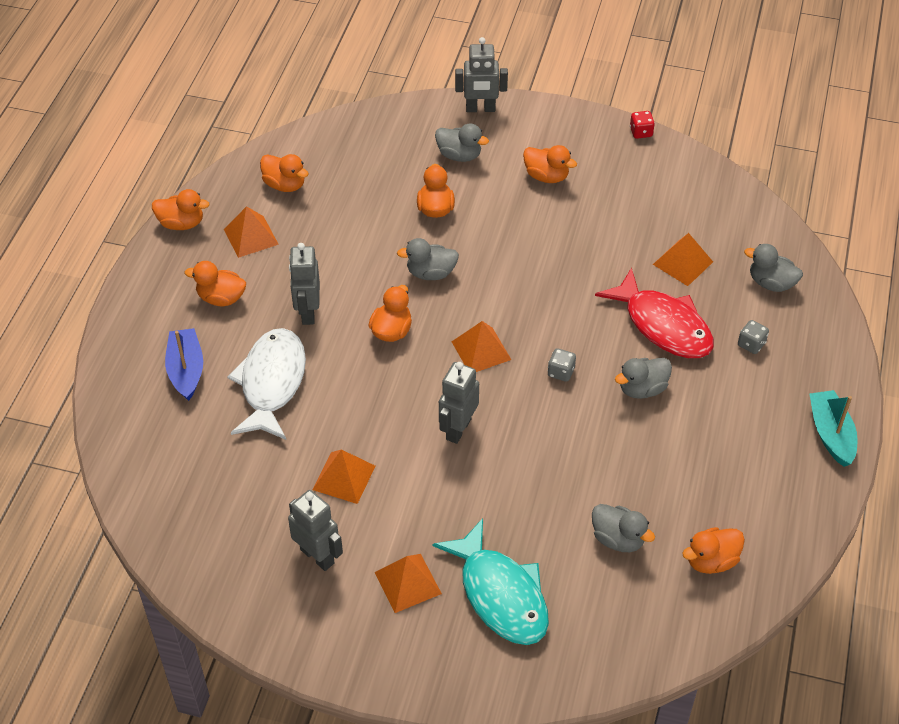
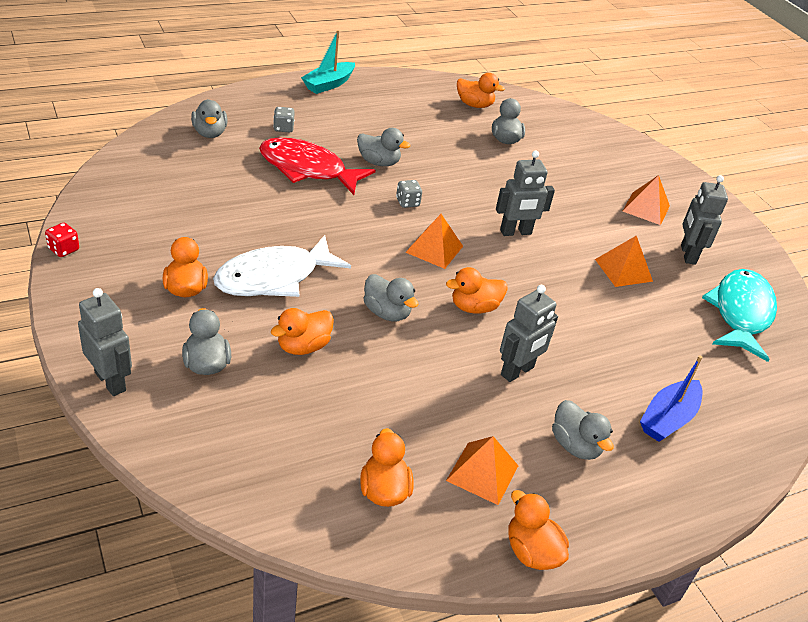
camera: 135 degrees left, 10 degrees down
orange duck [184,261,246,306] -> grey duck [552,400,613,460]
white fish [227,328,306,440] -> white fish moved to [213,235,351,297]
turquoise fish [433,518,549,645] -> turquoise fish moved to [702,269,777,362]
red fish [595,268,714,358] -> red fish turned 75 degrees counterclockwise [259,137,375,195]
orange pyramid [653,233,713,286] -> none

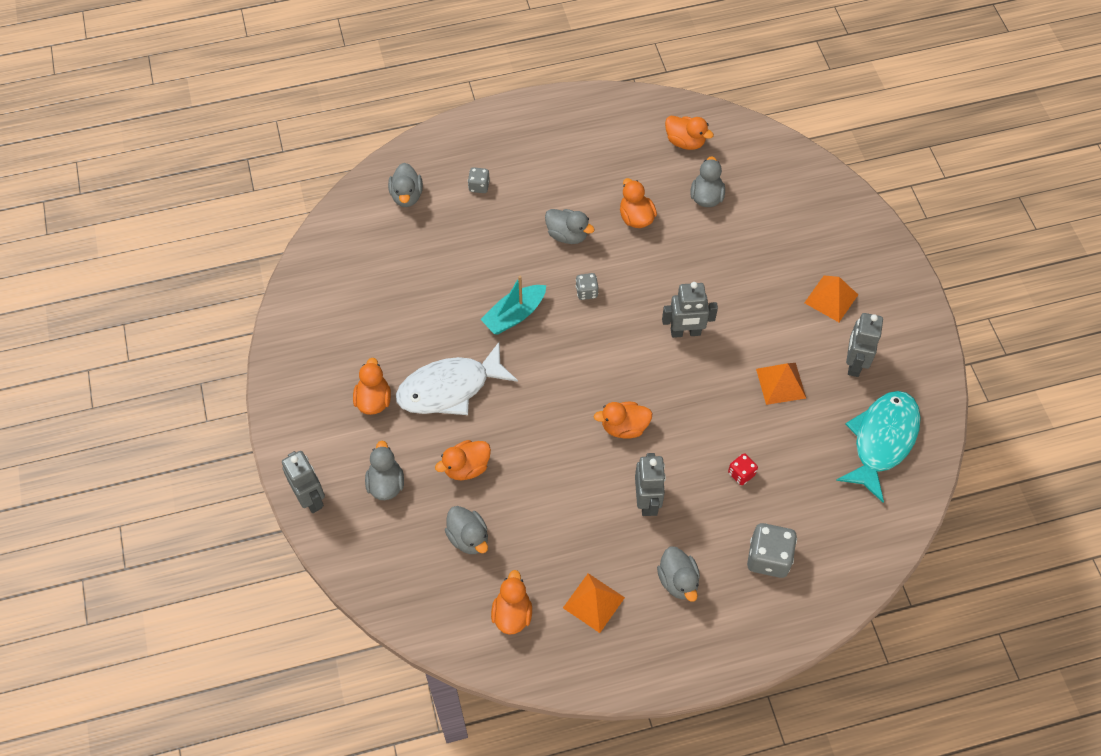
camera: 15 degrees right, 20 degrees up
red dice [45,223,79,257] -> red dice moved to [728,453,758,485]
red fish [259,137,375,195] -> none
turquoise boat [301,30,355,94] -> turquoise boat moved to [480,276,546,335]
grey duck [363,274,419,321] -> grey duck moved to [445,506,488,554]
orange pyramid [405,214,463,269] -> none
grey robot [500,285,558,382] -> grey robot turned 60 degrees counterclockwise [635,453,666,516]
orange duck [509,490,569,570] -> orange duck moved to [620,178,657,228]
blue boat [640,355,702,442] -> grey dice [747,523,797,578]

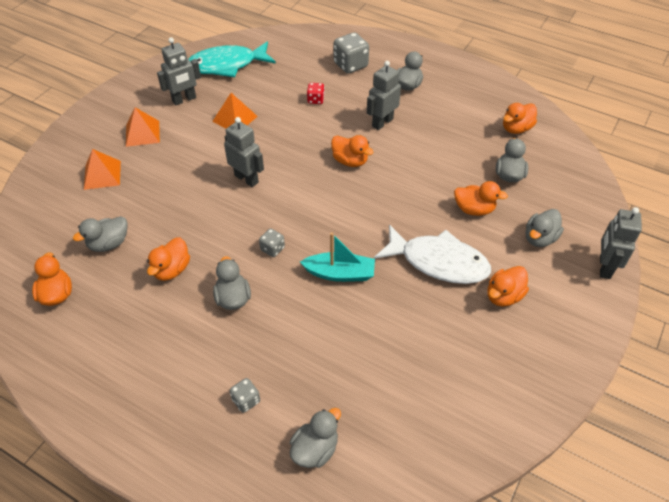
camera: 135 degrees left, 10 degrees down
orange pyramid [563,573,625,633] -> orange pyramid moved to [84,149,121,190]

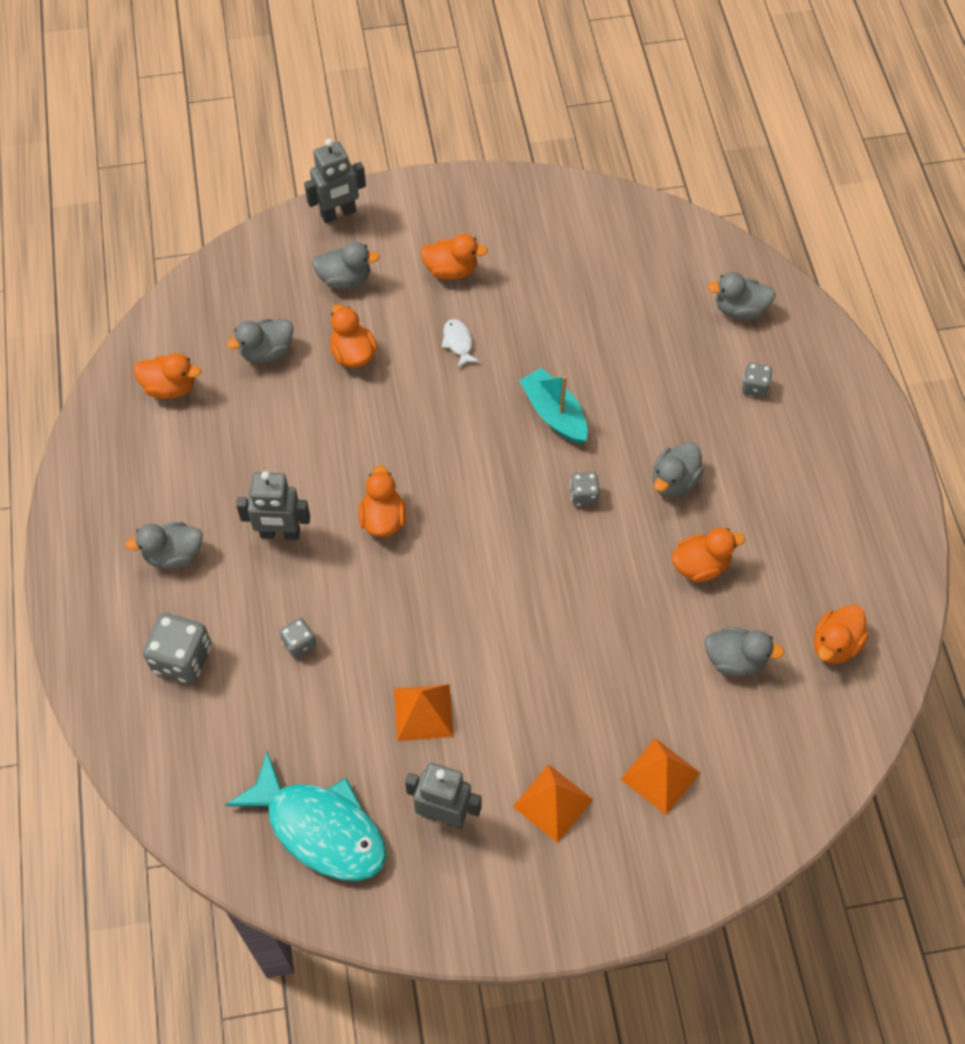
camera: 130 degrees left, 10 degrees up
grey robot [224,117,264,187] -> none
red dice [307,83,325,104] -> grey dice [280,618,316,659]
white fish [374,224,491,284] -> white fish [441,319,480,368], size x0.40

